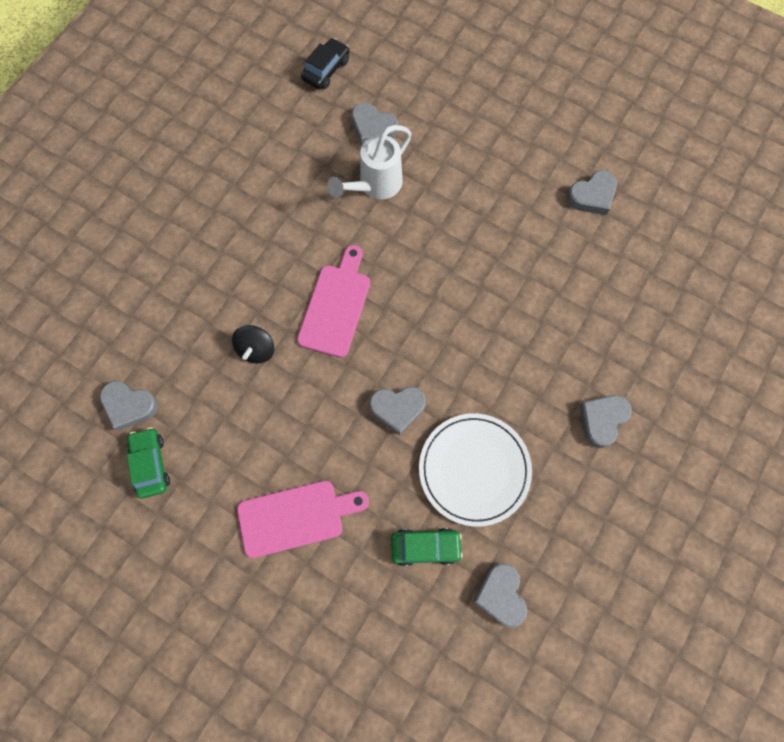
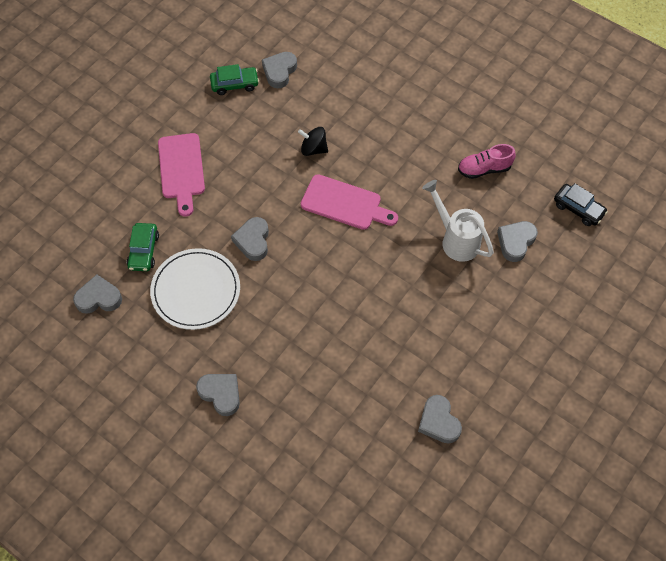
camera: 95 degrees right, 10 degrees down
none -> pink shoe [458,144,516,179]

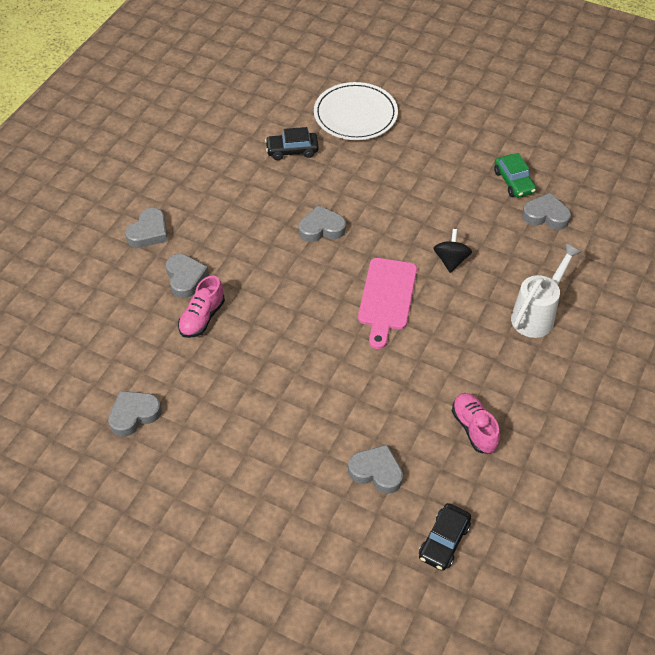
camera: 80 degrees right, 10 degrees down
grey heart [73,274,122,314] -> grey heart moved to [166,254,209,298]
green car [127,223,159,271] -> black car [265,127,319,160]
white plate [150,248,240,330] -> white plate moved to [314,82,398,140]
pink cutting board [158,133,205,217] -> none
white watering can [422,180,494,262] -> white watering can moved to [511,243,581,338]
none -> pink shoe [178,275,225,338]

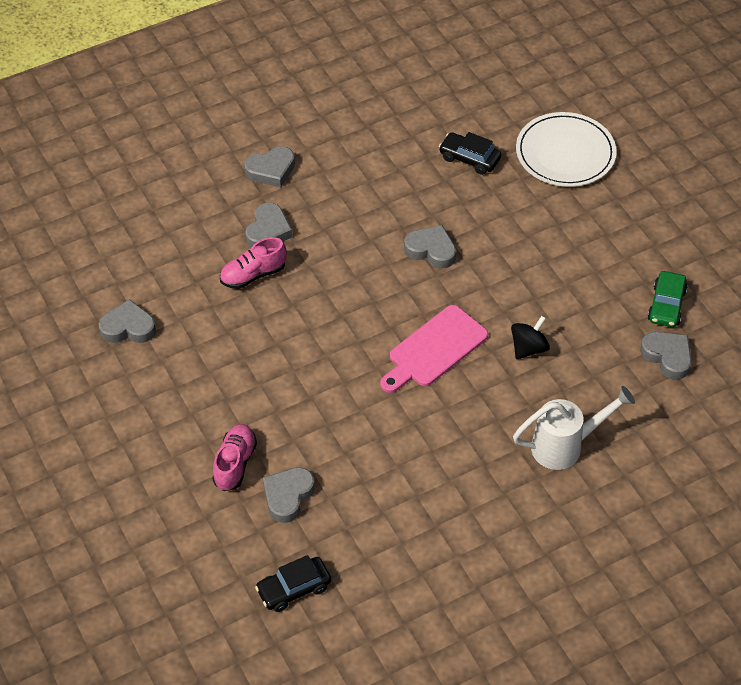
camera: 35 degrees right, 0 degrees up
grey heart [348,445,403,494] -> grey heart turned 120 degrees counterclockwise [263,467,315,523]
pink shoe [452,393,500,454] -> pink shoe moved to [212,424,257,491]

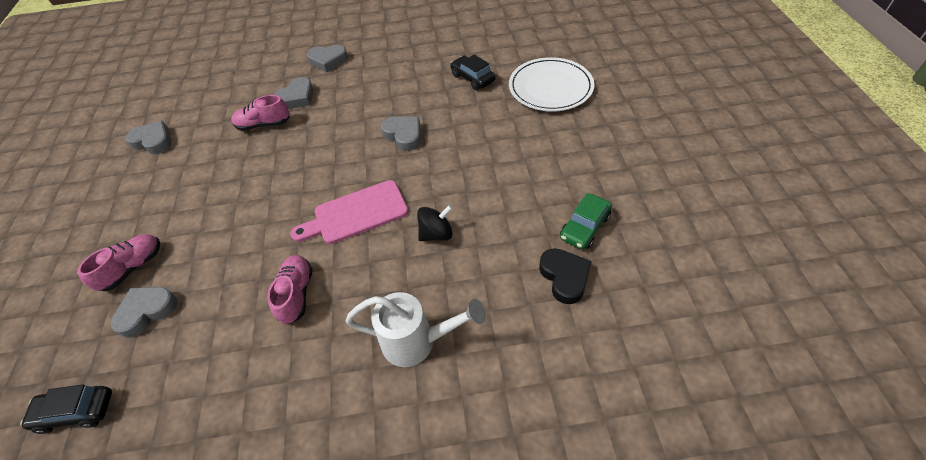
camera: 25 degrees right, 0 degrees up
grey heart [640,332,692,380] -> black heart [539,248,592,304]
none -> pink shoe [267,255,313,325]

